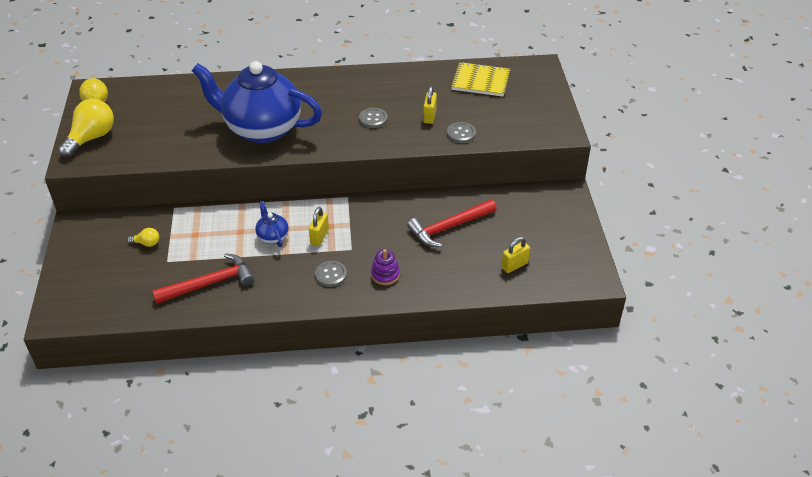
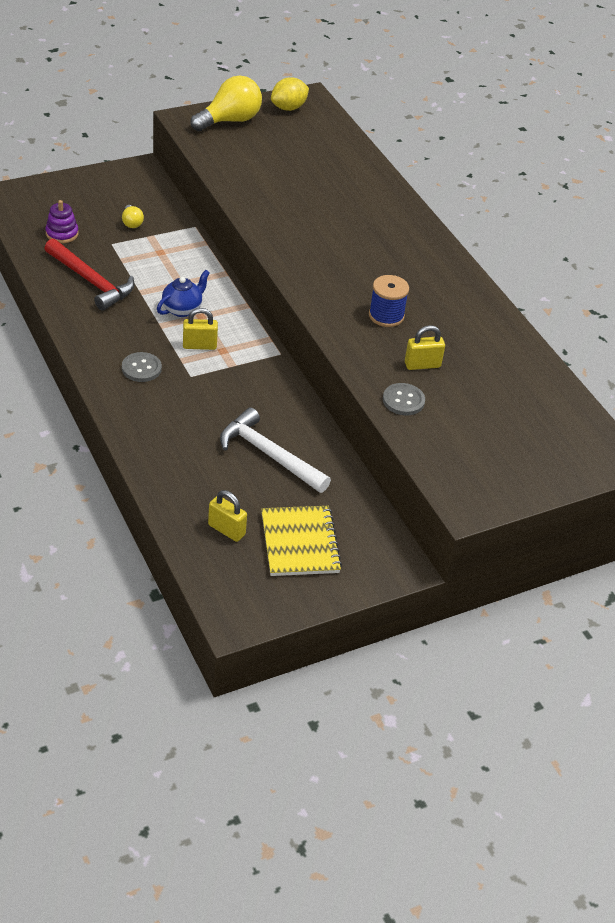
camera: 65 degrees right, 0 degrees up
yellow light bulb [58,99,114,157] -> yellow light bulb turned 45 degrees counterclockwise [190,76,262,131]
blue teapot [191,61,322,143] -> none
grey button [359,108,388,128] -> blue spool [369,275,409,327]
purple stacking toy [371,249,400,285] -> purple stacking toy moved to [45,200,78,243]
red hammer [407,199,497,247] -> white hammer [220,407,331,493]
yellow notebook [451,62,510,97] -> yellow notebook moved to [261,506,342,576]

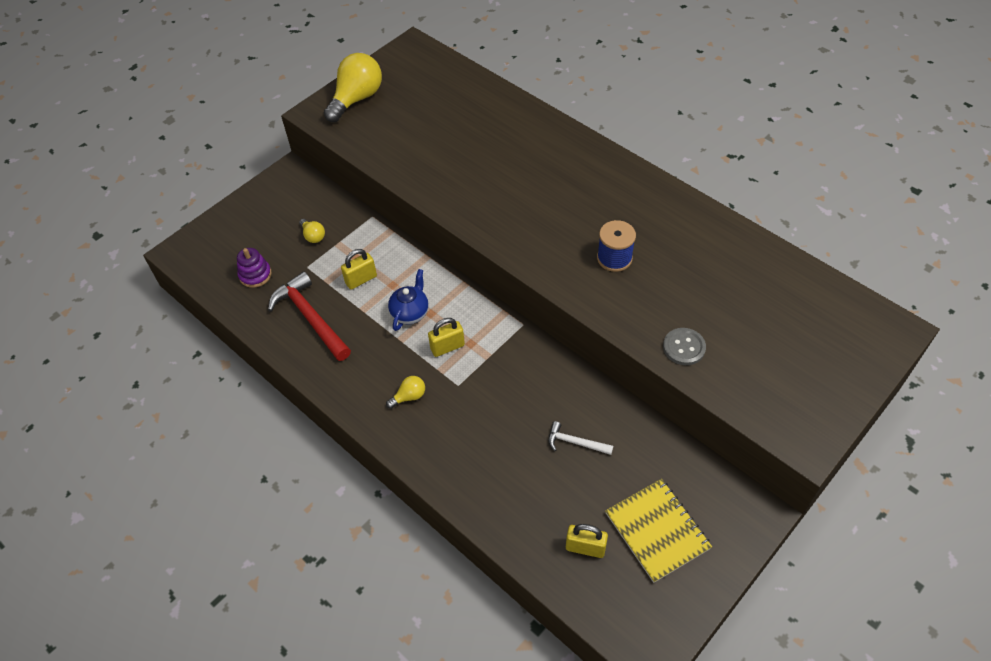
camera: 15 degrees left, 10 degrees up
red hammer [44,239,134,311] -> red hammer turned 150 degrees counterclockwise [268,271,351,361]
grey button [122,352,162,382] -> yellow light bulb [386,376,425,409]
white hammer [220,407,331,493] -> white hammer [548,421,613,455], size x0.53
yellow lemon [271,77,309,111] -> none
yellow padlock [405,325,445,370] -> yellow padlock moved to [341,249,377,289]

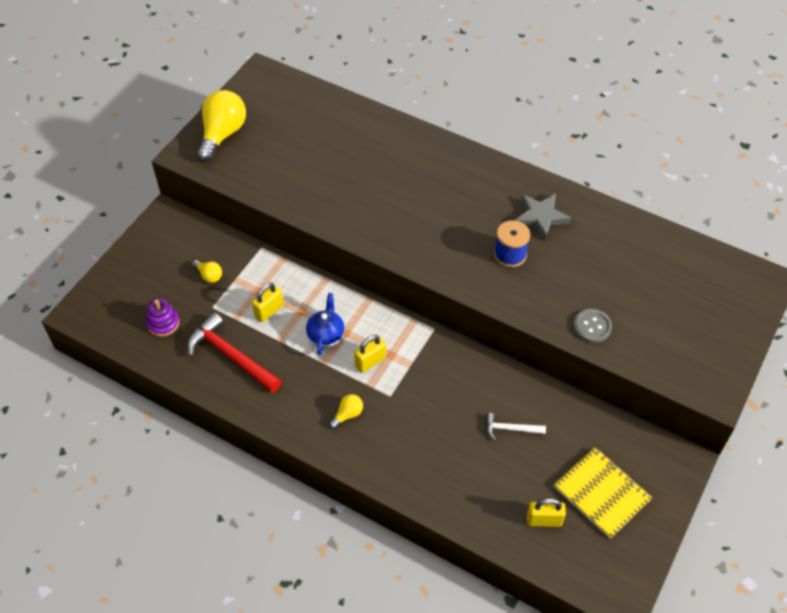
camera: 15 degrees left, 0 degrees up
none -> grey star [514,193,571,240]

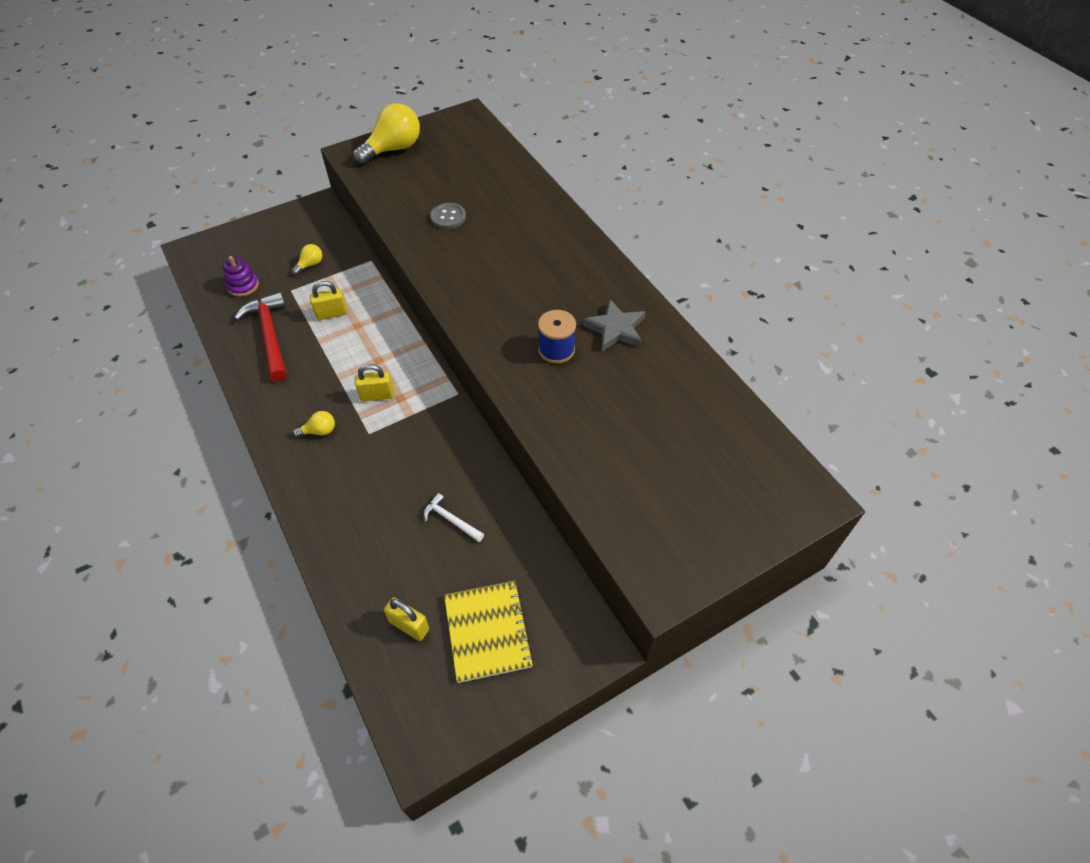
camera: 30 degrees right, 0 degrees up
yellow light bulb [192,260,222,283] -> yellow light bulb turned 120 degrees counterclockwise [292,244,322,275]
blue teapot [306,293,345,355] -> none
grey button [573,309,612,343] -> grey button moved to [430,203,466,229]

